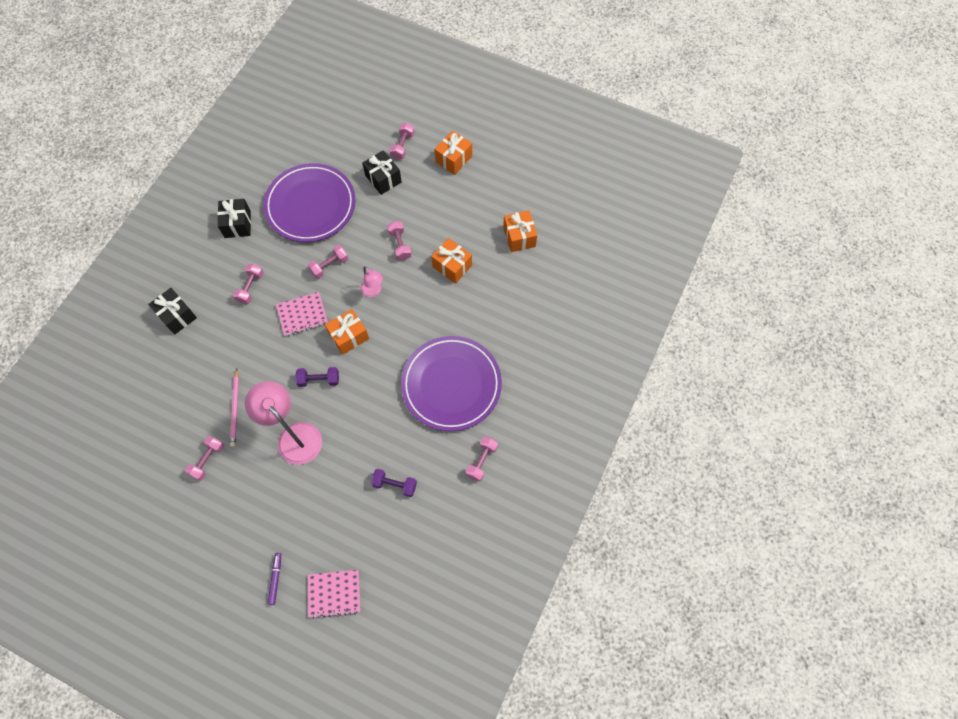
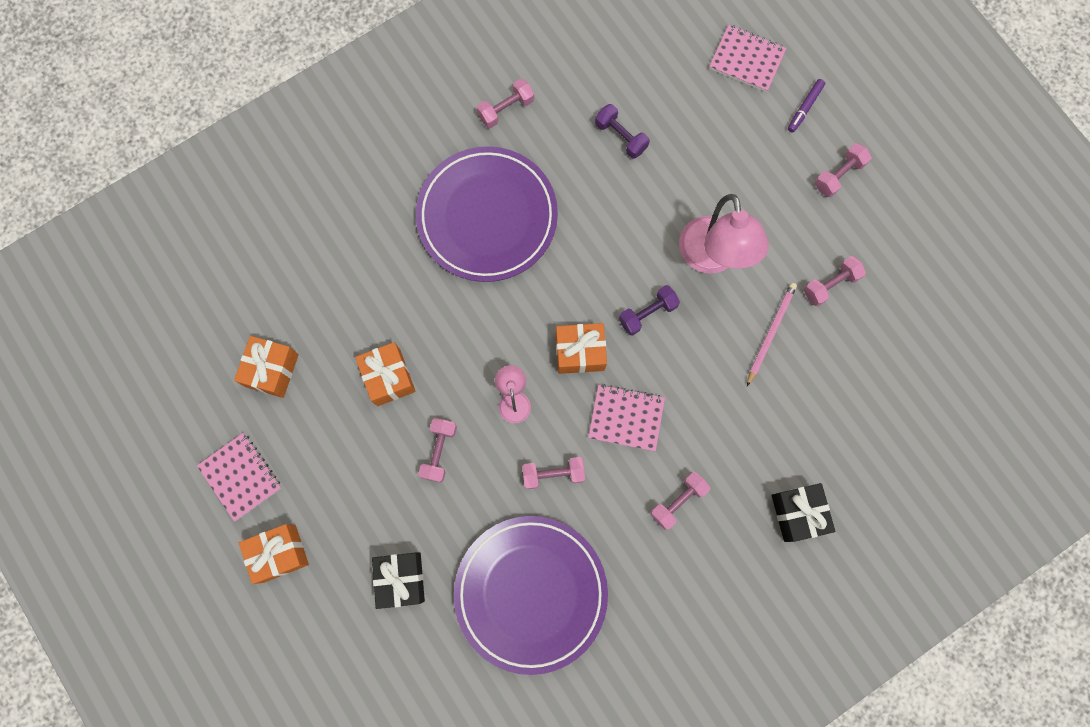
camera: 150 degrees left, 10 degrees up
black gift [218,199,251,238] -> none
purple dumbbell [295,367,339,387] -> purple dumbbell turned 60 degrees counterclockwise [619,285,680,336]
pink dumbbell [390,123,415,160] -> pink dumbbell moved to [815,143,872,197]
none -> pink notebook [197,433,281,522]

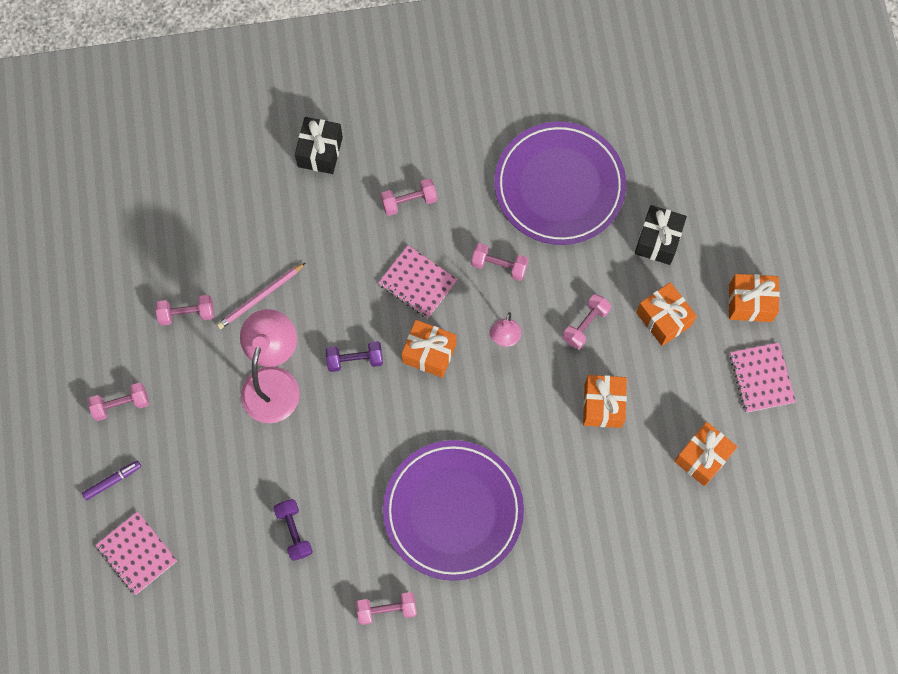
camera: 155 degrees left, 5 degrees down
none -> orange gift [636,282,697,346]

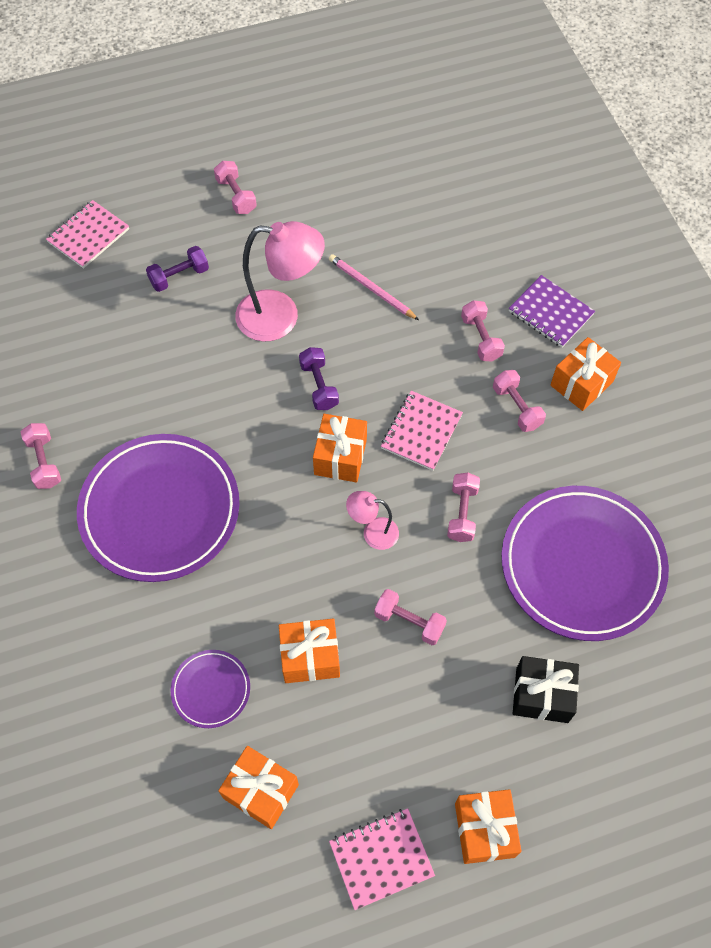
camera: 80 degrees right, 10 degrees down
purple marker [82,461,141,500] -> none
pink dumbbell [156,295,214,326] -> pink dumbbell moved to [461,300,505,362]
purple dumbbell [273,499,313,561] -> purple dumbbell moved to [146,246,209,292]
black gift [295,117,343,174] -> purple notebook [509,275,595,347]
orange gift [636,282,697,346] -> orange gift moved to [550,337,621,411]
none -> purple plate [171,650,250,728]

